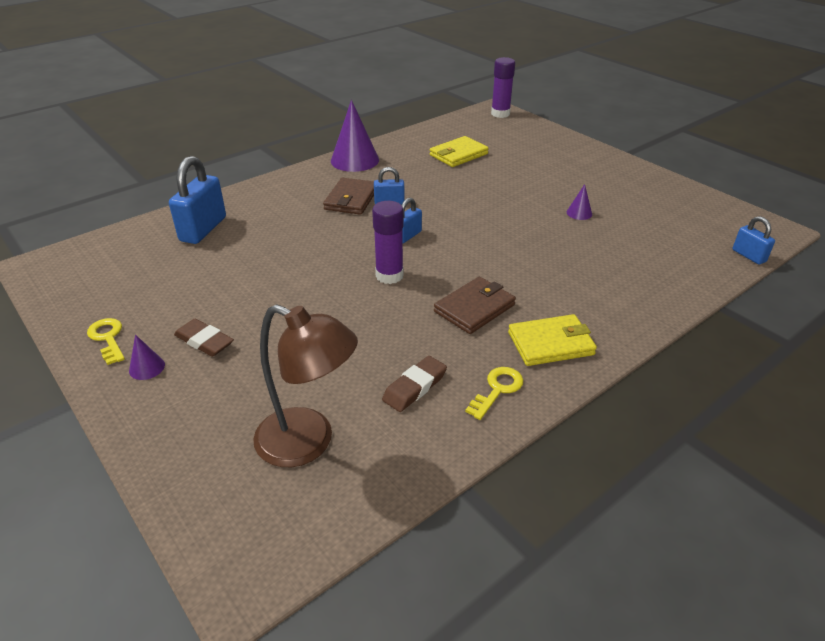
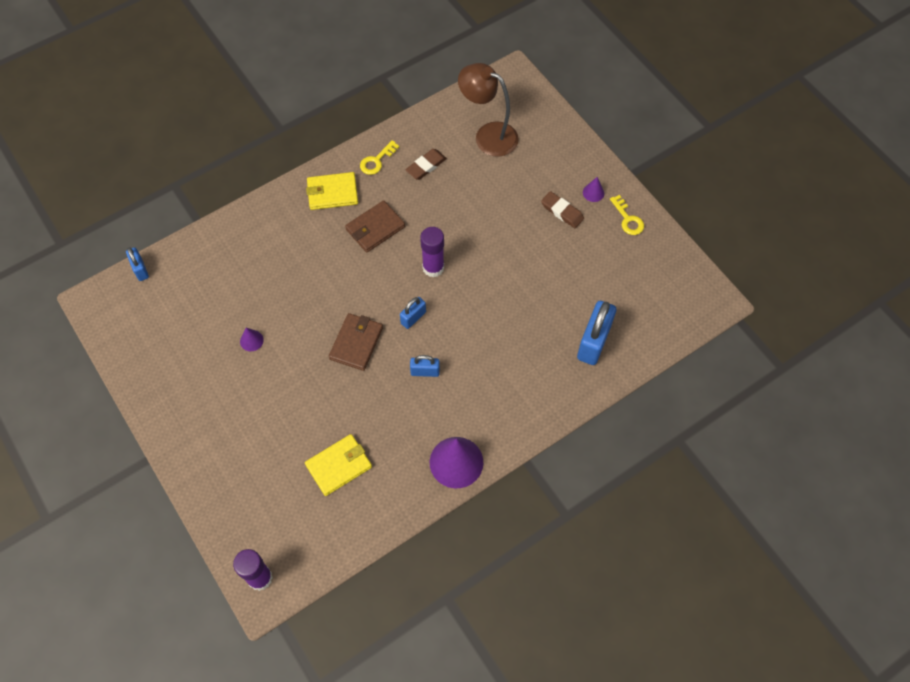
camera: 175 degrees left, 25 degrees up
brown wallet [323,178,374,215] -> brown wallet moved to [329,313,383,371]

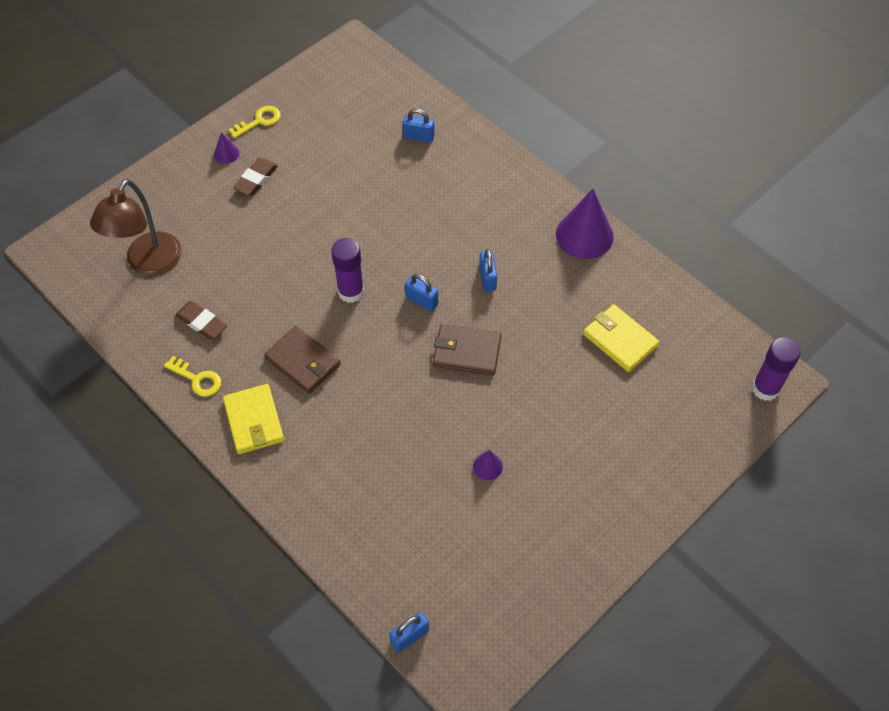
camera: 100 degrees left, 5 degrees down
blue padlock [577,301,616,365] -> blue padlock [403,109,434,143], size x0.54

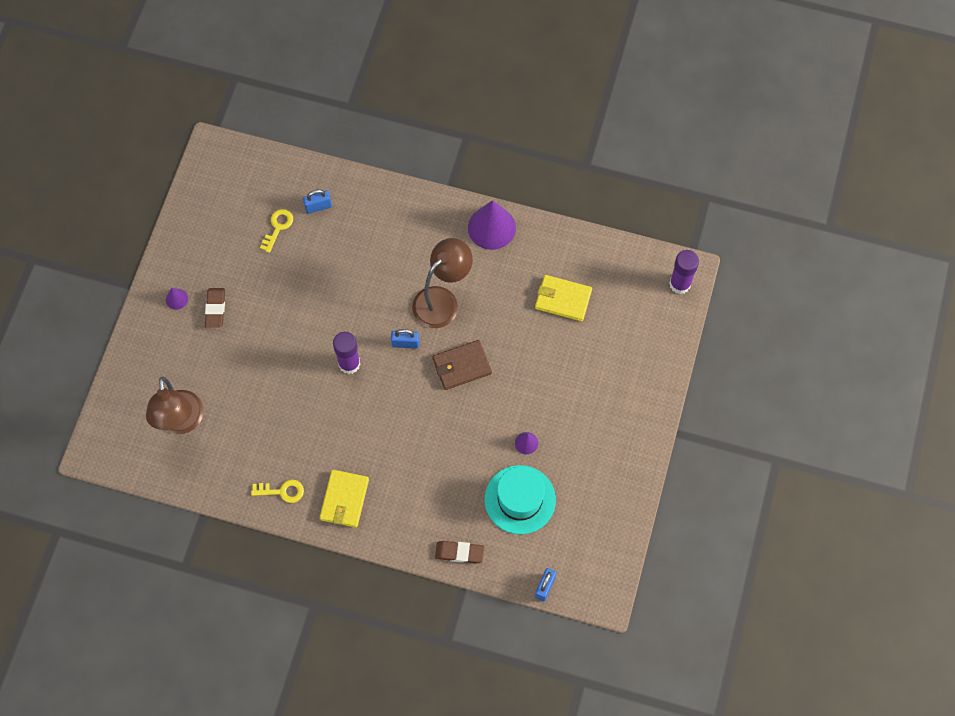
camera: 30 degrees left, 10 degrees up
brown eraser [175,301,227,340] -> brown eraser moved to [435,541,484,564]
yellow wallet [223,384,284,454] -> yellow wallet turned 60 degrees clockwise [320,470,369,528]
yellow key [228,106,281,138] -> yellow key moved to [260,209,293,253]
brown wallet [264,326,341,394] -> none
blue padlock [479,249,497,292] -> brown lamp [412,238,473,328]
none -> turquoise hat [484,465,556,534]

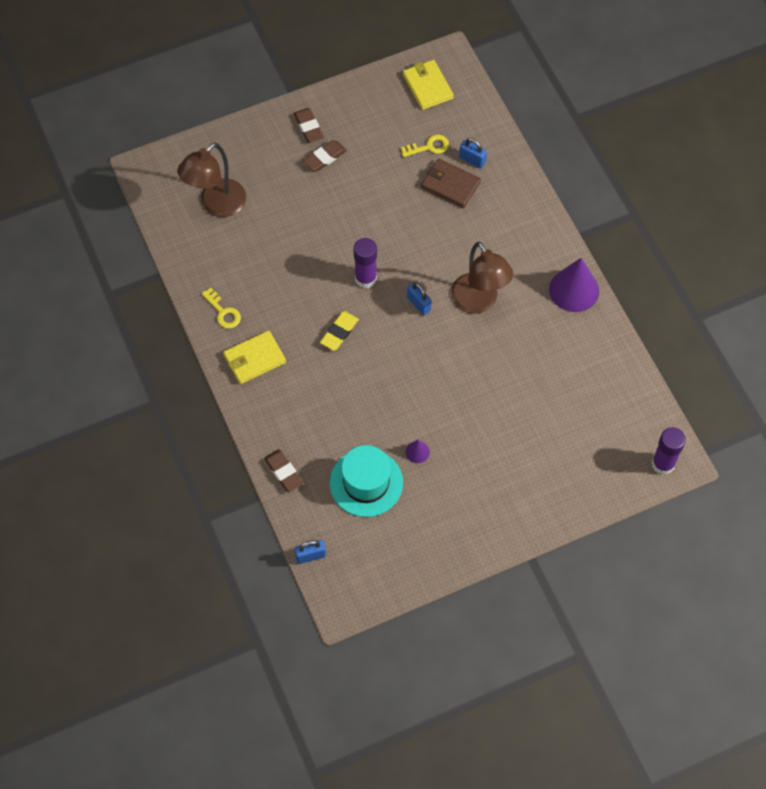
camera: 50 degrees right, 5 degrees down
purple cone [166,288,188,310] -> brown eraser [294,108,324,143]
brown lamp [412,238,473,328] -> brown lamp turned 60 degrees clockwise [451,242,514,314]
brown wallet [432,340,492,390] -> brown wallet moved to [421,159,481,208]
yellow wallet [535,275,592,322] -> yellow wallet moved to [403,60,454,110]
none -> yellow eraser [320,311,359,351]

